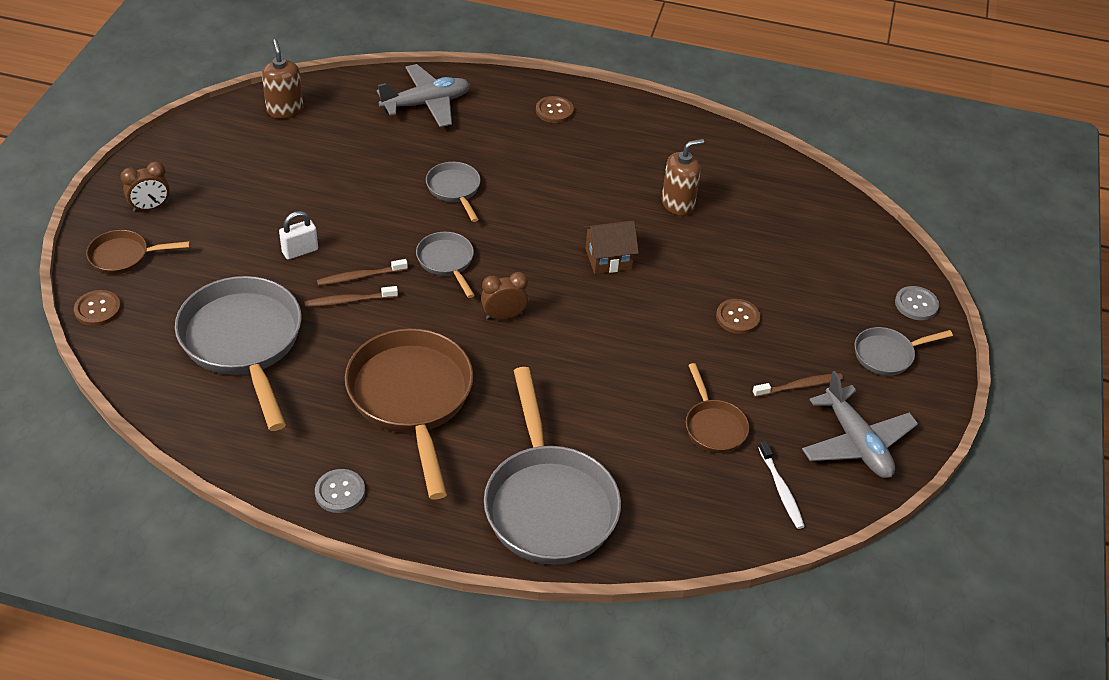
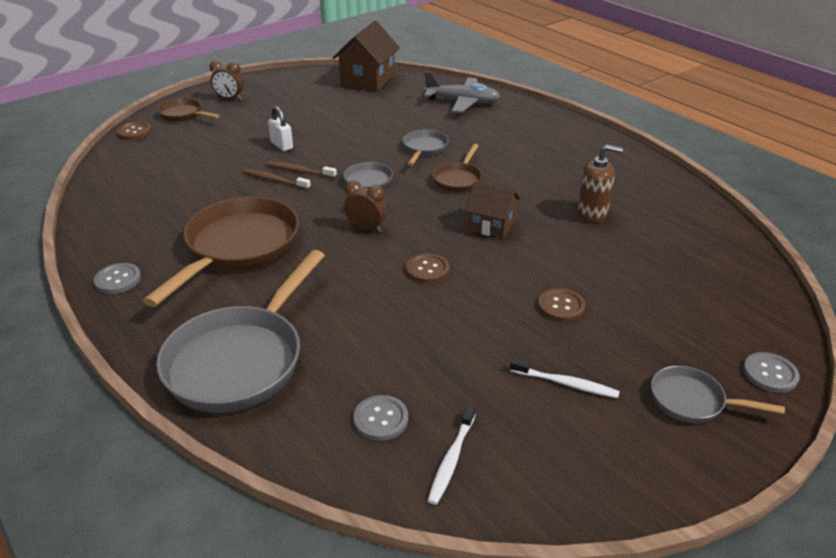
camera: 40 degrees right, 10 degrees down
grey pan [175,276,302,431] -> none
brown soap dispenser [262,39,303,119] -> brown house [333,21,400,92]
white padlock [279,211,318,260] -> white padlock turned 45 degrees clockwise [268,106,293,151]
brown button [536,96,574,123] -> brown button moved to [406,253,450,283]
brown pan [686,363,749,453] -> brown pan moved to [432,144,482,192]
brown toothbrush [752,373,843,397] -> white toothbrush [510,358,620,398]
grey plane [802,371,918,478] -> none
none -> grey button [353,395,408,441]

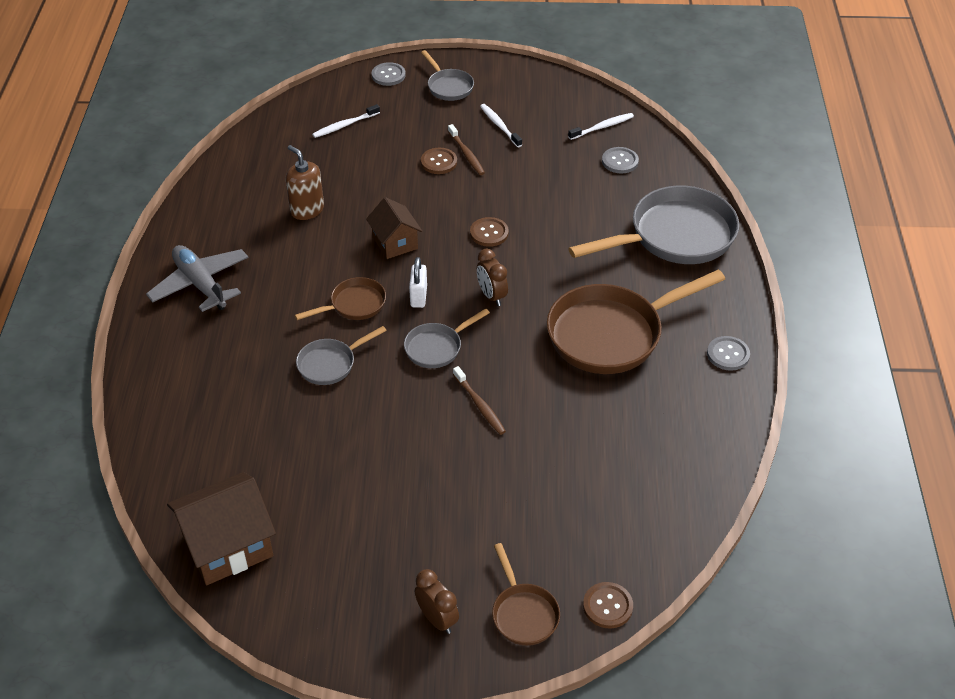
camera: 140 degrees left, 10 degrees up
brown toothbrush [243,169,311,190] -> brown toothbrush moved to [448,124,485,175]
white padlock [268,106,293,151] -> white padlock moved to [409,257,427,308]
grey plane [424,71,500,113] -> grey plane moved to [146,245,248,312]
none -> white toothbrush [312,104,380,138]

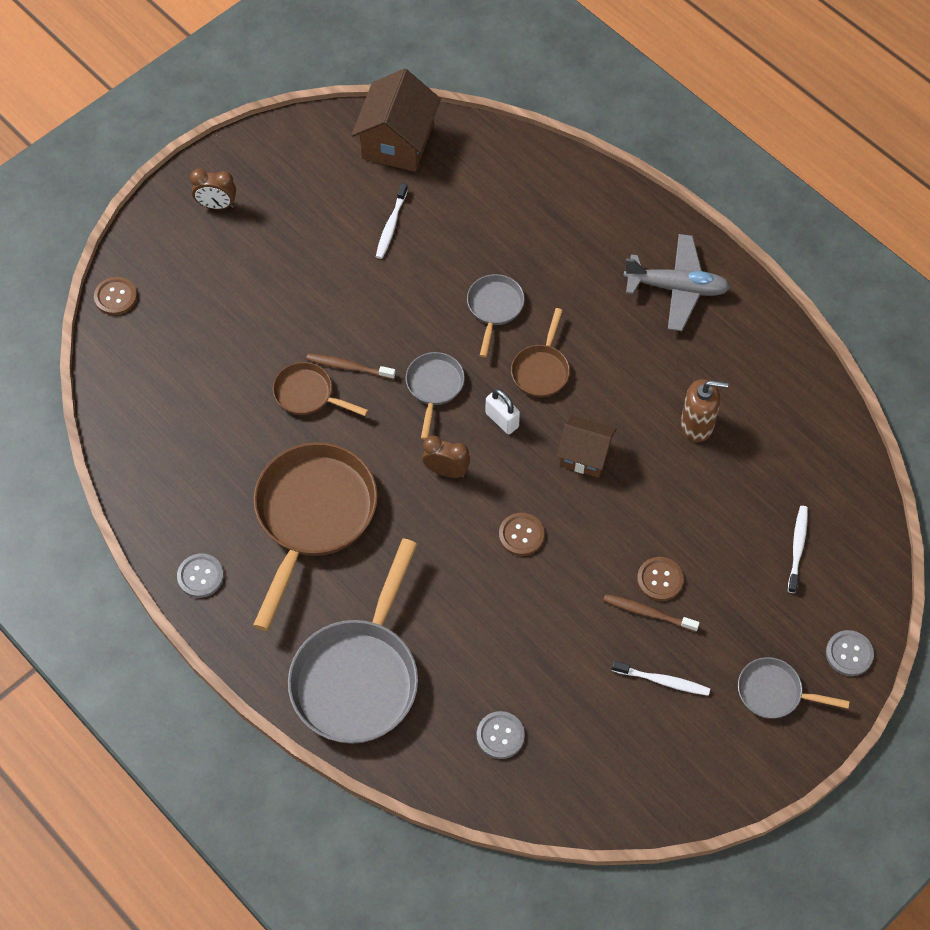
camera: 135 degrees right, 15 degrees up
brown pan [492,543,560,646] -> brown pan moved to [273,362,368,416]
white toothbrush [568,113,634,140] -> white toothbrush moved to [376,183,408,259]

